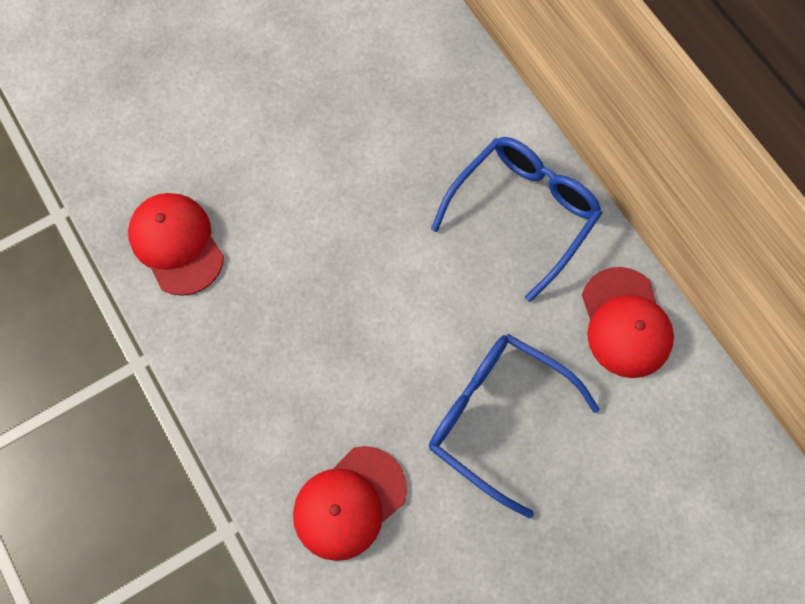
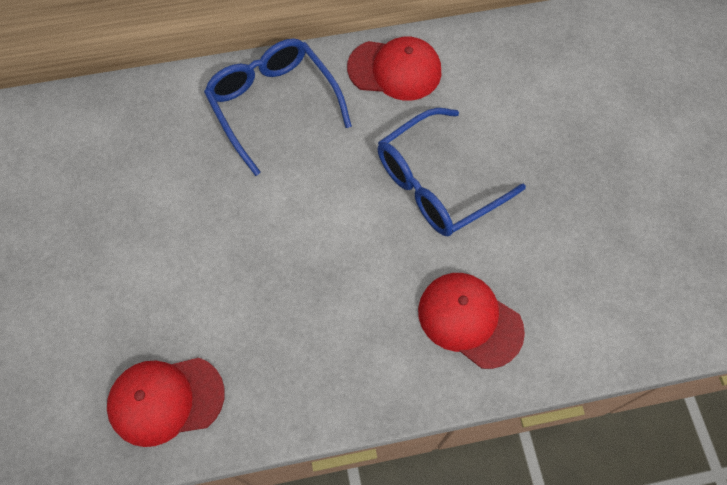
camera: 70 degrees left, 5 degrees down
red cap [293,446,407,561] -> red cap turned 150 degrees clockwise [418,273,525,369]

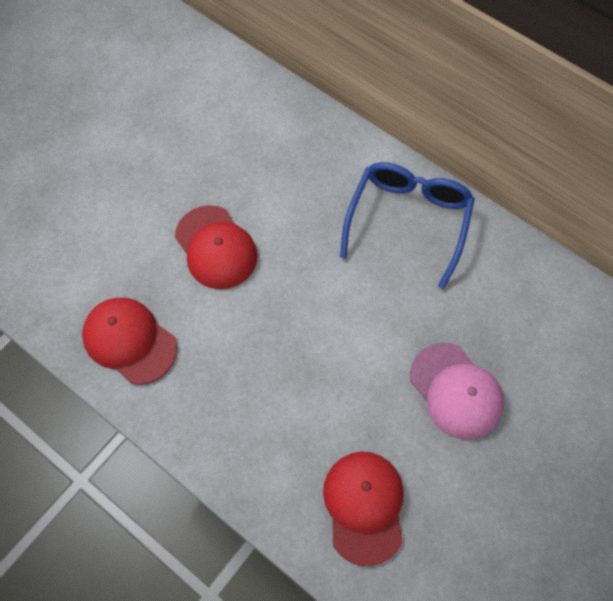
camera: 50 degrees right, 0 degrees up
red cap [347,37,441,101] -> red cap moved to [175,205,258,289]
blue glasses [378,108,526,236] -> pink cap [410,343,504,440]

